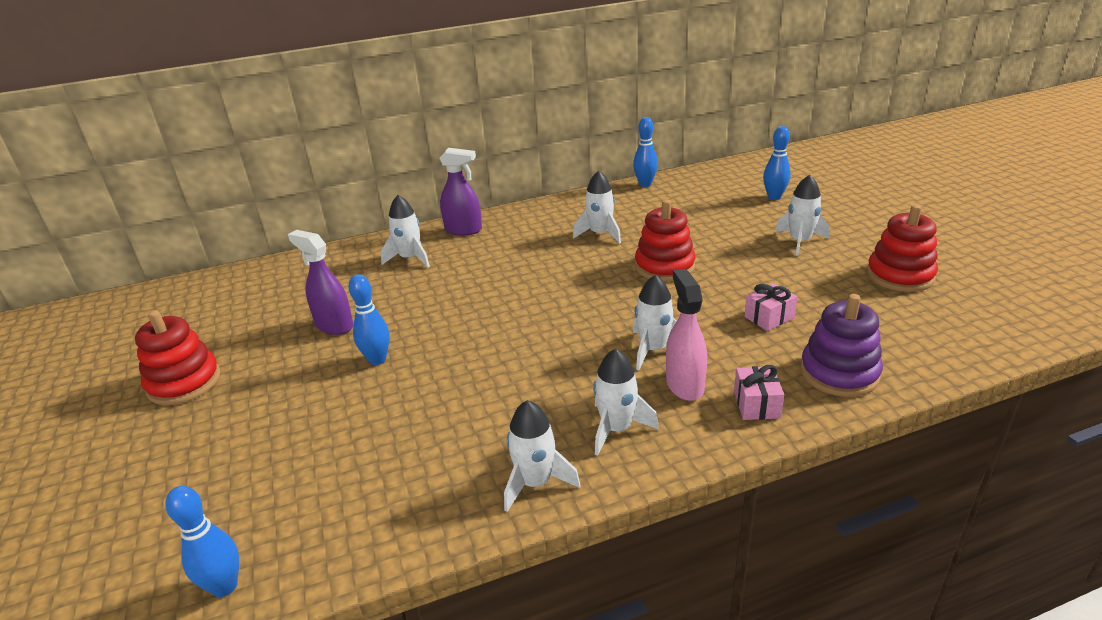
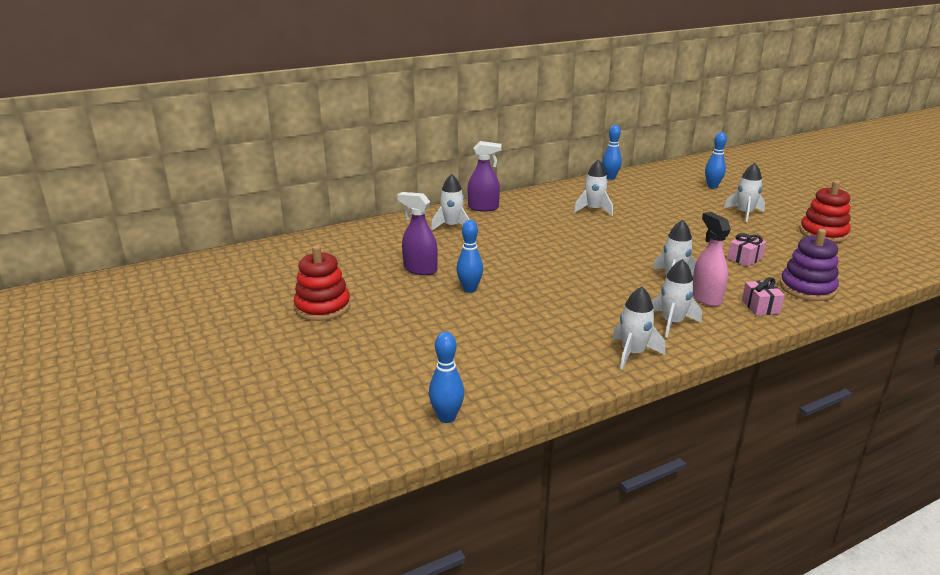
camera: 10 degrees left, 5 degrees down
red stacking toy [635,199,695,282] -> none

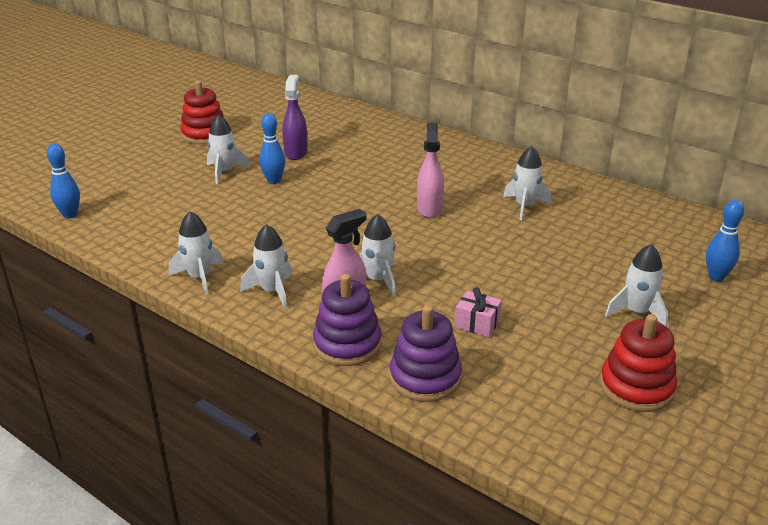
camera: 65 degrees right, 5 degrees up
white rocket [431,174,470,231] -> white rocket moved to [207,114,251,185]
purple spray bottle [468,141,502,212] -> none
blue bowling pin [602,125,622,180] -> none
pink gift [742,277,785,316] -> purple stacking toy [313,274,382,366]
none -> pink spray bottle [417,123,444,218]

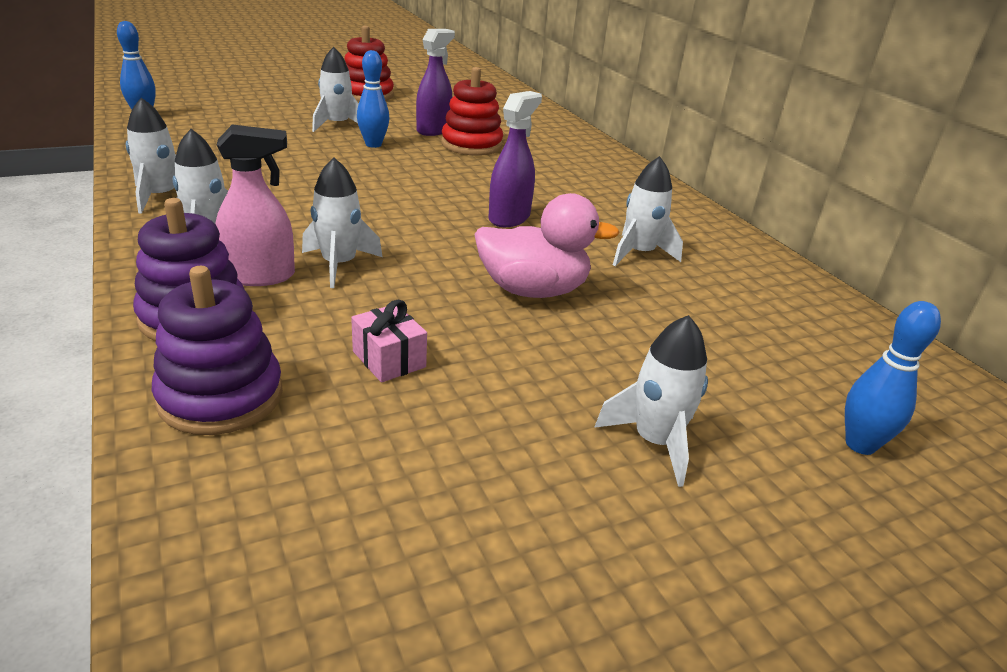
camera: 25 degrees right, 0 degrees up
pink spray bottle [417,123,444,218] -> purple spray bottle [489,91,542,227]
red stacking toy [600,314,677,412] -> red stacking toy moved to [441,67,503,156]
none -> pink duck [474,193,619,298]

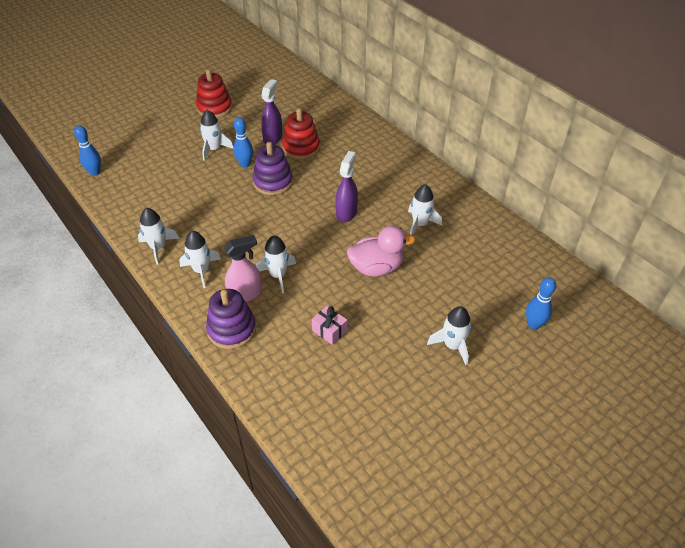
camera: 10 degrees left, 15 degrees up
purple stacking toy [152,266,283,435] -> purple stacking toy moved to [253,142,293,195]

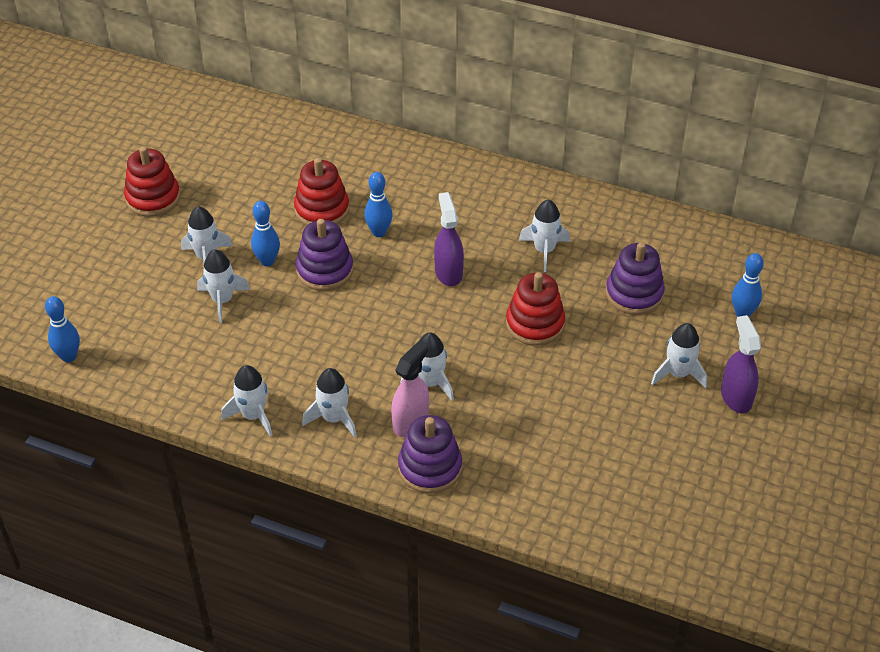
camera: 30 degrees left, 0 degrees up
purple spray bottle [261,79,282,145] -> purple spray bottle moved to [721,315,761,414]
pink gift [312,306,347,345] -> none
pink duck [347,226,416,277] -> red stacking toy [506,272,565,346]
none -> white rocket [197,250,250,323]
none -> blue bowling pin [364,172,393,237]
none -> purple stacking toy [606,242,665,315]

